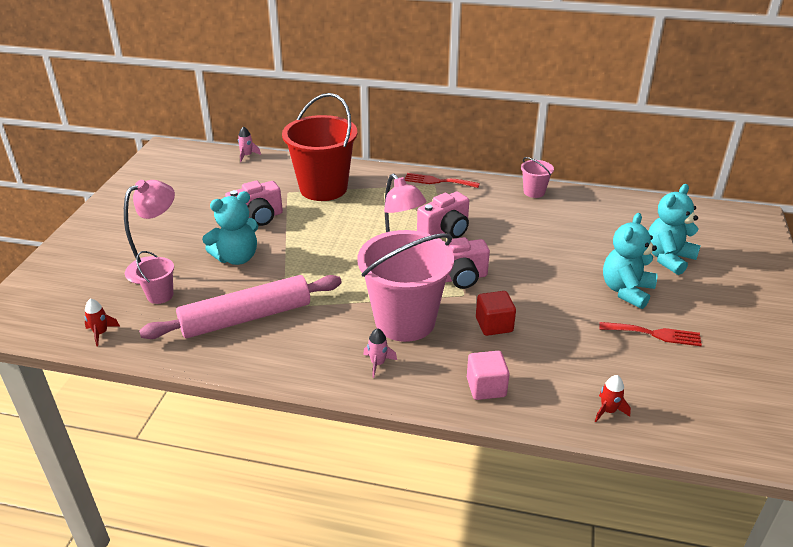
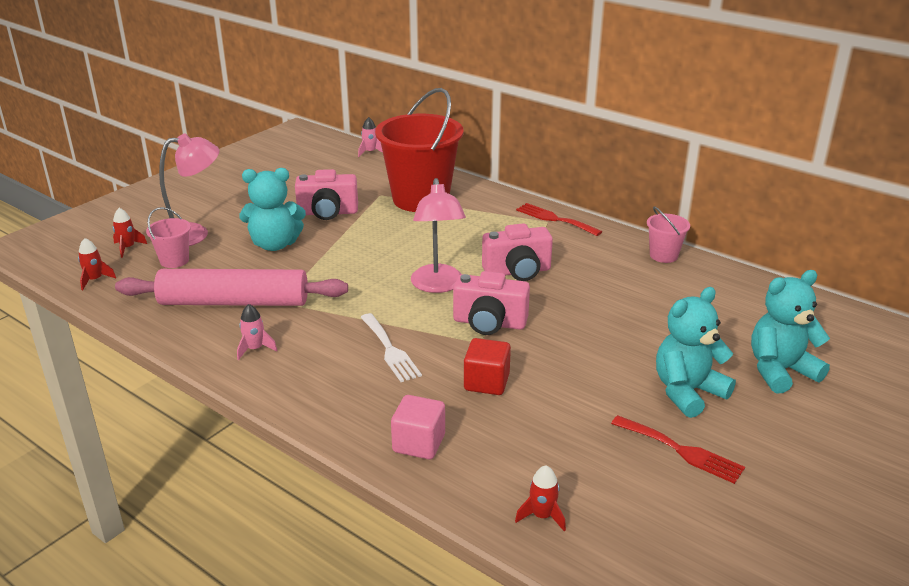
camera: 25 degrees right, 5 degrees down
pink bucket [358,230,454,342] -> white fork [360,313,422,382]
pink rocket [363,328,397,378] -> pink rocket moved to [237,304,277,360]
none -> red rocket [113,208,147,258]

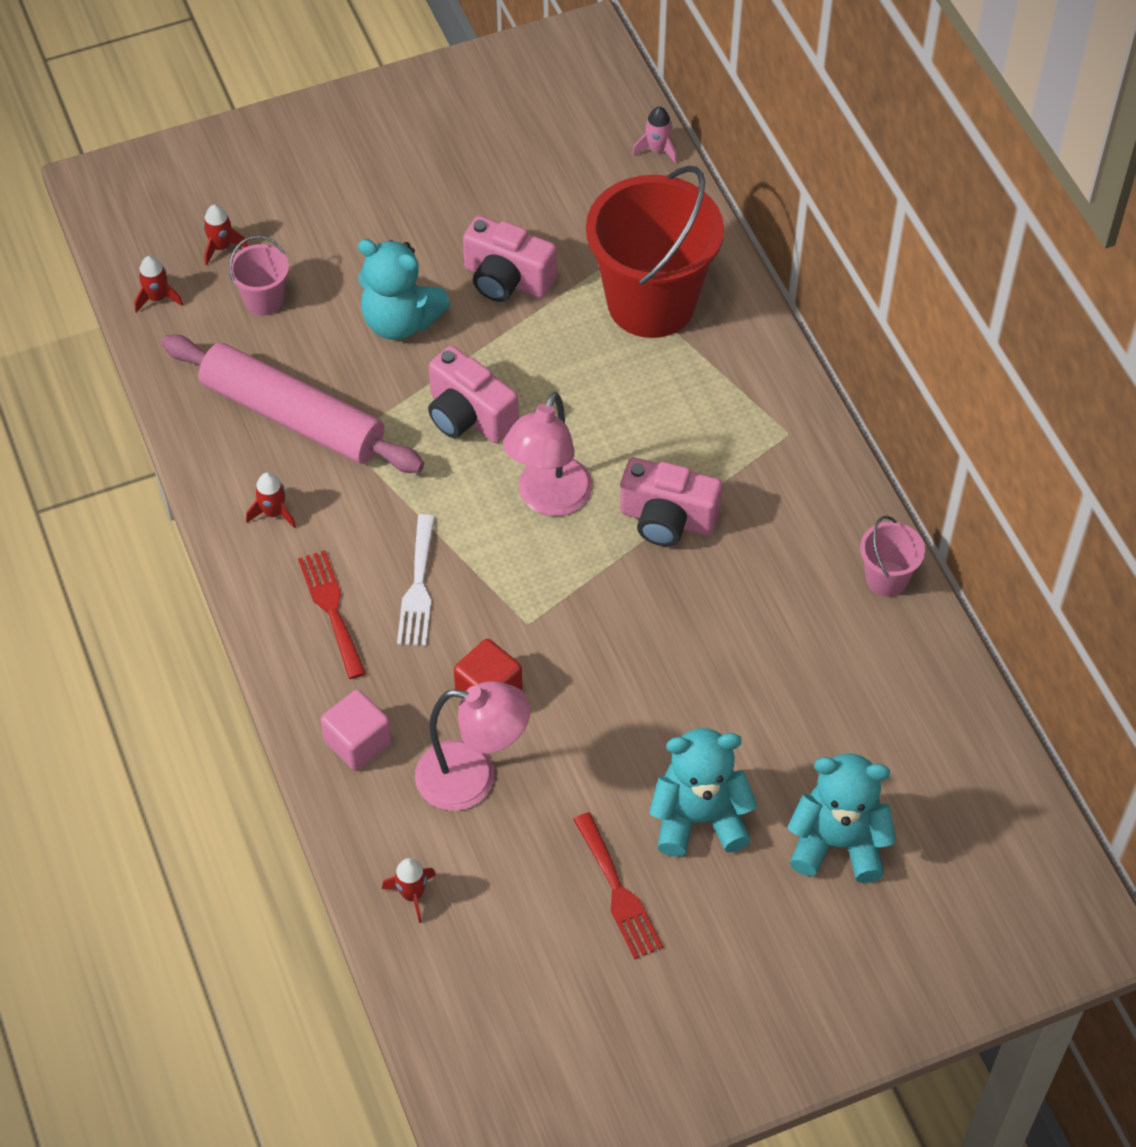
camera: 30 degrees right, 25 degrees up
pink lamp [159,134,219,246] -> pink lamp moved to [415,681,531,811]
pink rocket [237,304,277,360] -> red rocket [246,472,296,528]
pink camera [453,271,530,335] -> pink camera moved to [428,346,519,443]
red fork [516,203,602,236] -> red fork moved to [298,550,366,679]

